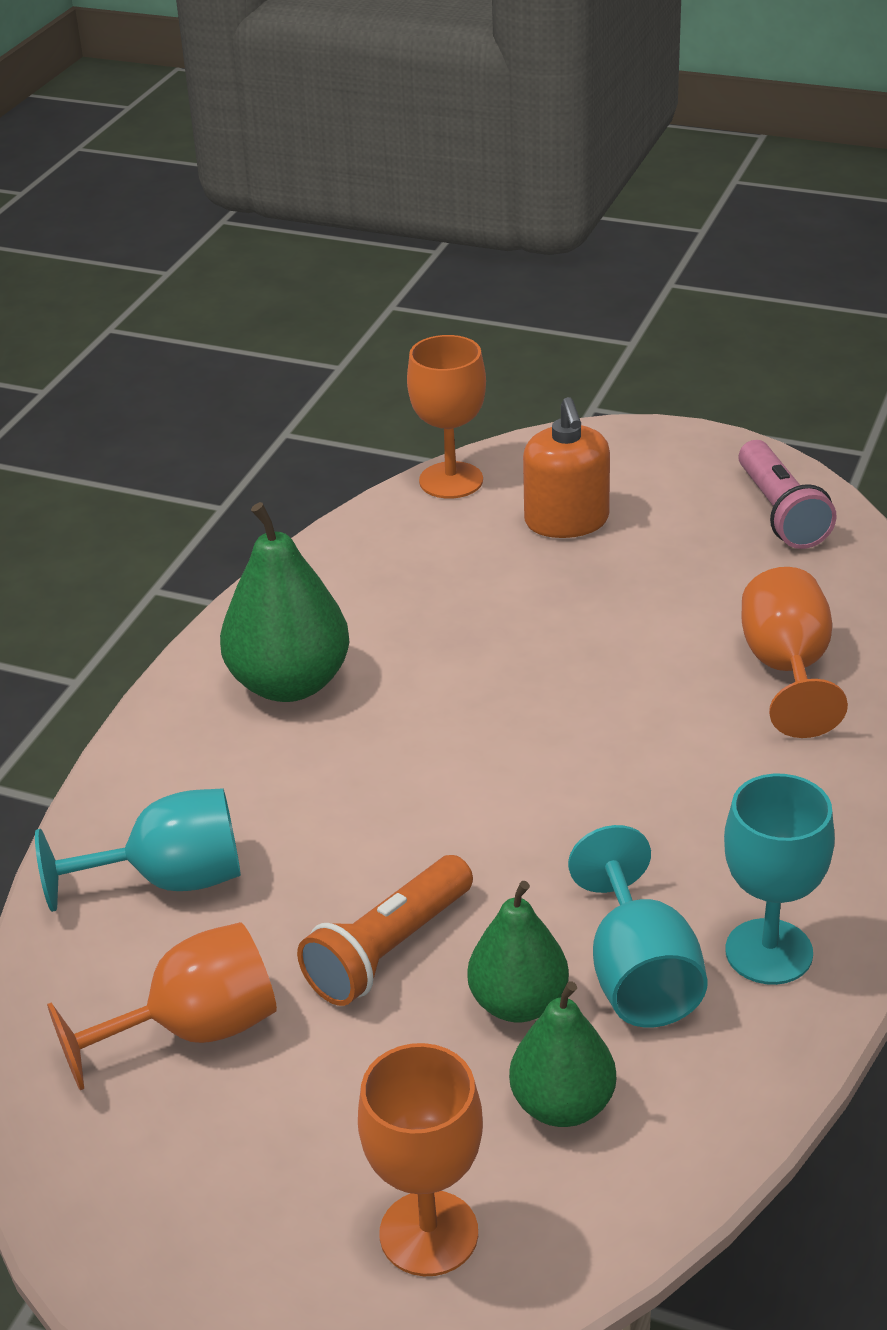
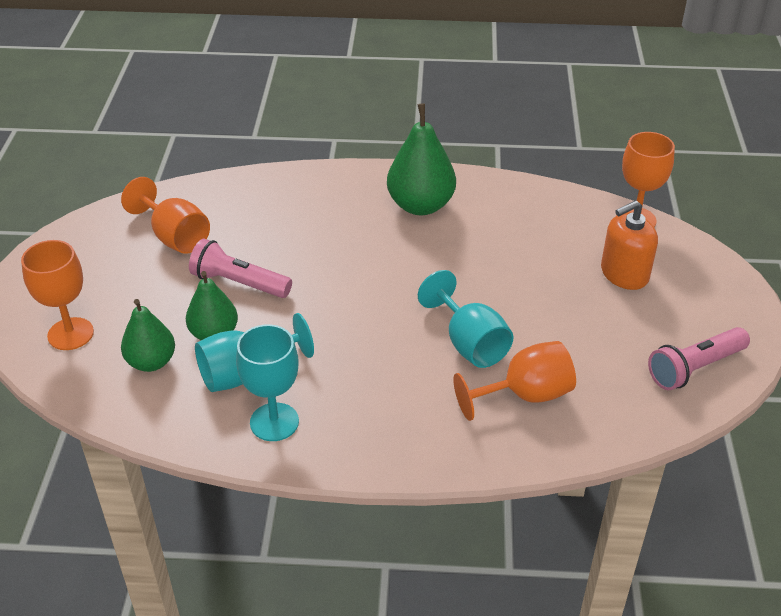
camera: 70 degrees right, 5 degrees up
turquoise goblet [35,788,241,912] -> turquoise goblet moved to [418,270,513,368]
orange flashlight [297,855,473,1006] -> pink flashlight [189,239,292,298]

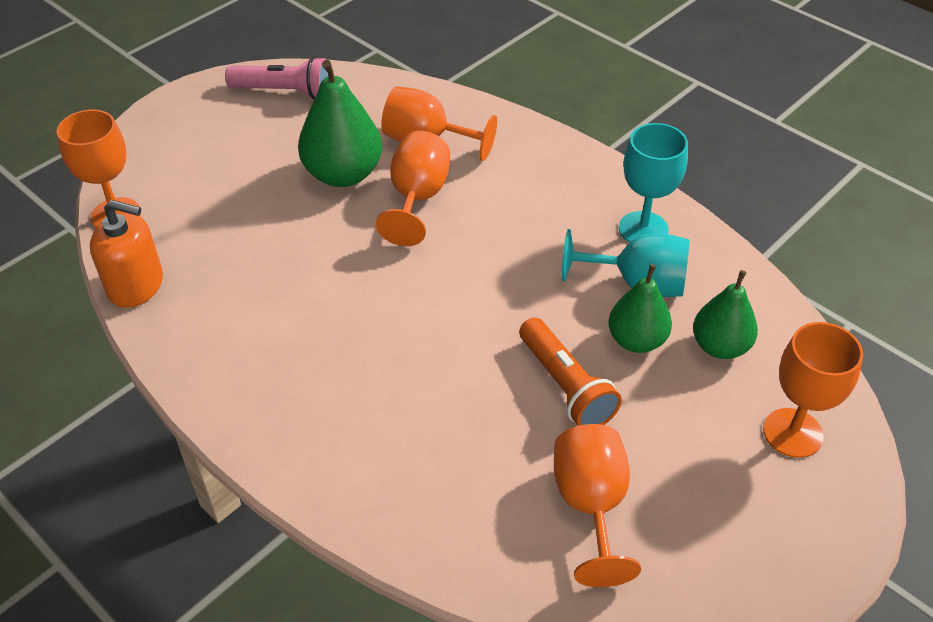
camera: 140 degrees left, 5 degrees up
pink flashlight [189,239,292,298] -> orange flashlight [519,317,622,426]
green pear [387,103,456,215] -> green pear moved to [298,60,382,187]
turquoise goblet [418,270,513,368] -> orange goblet [376,131,450,246]
orange soap dispenser [601,200,658,290] -> orange soap dispenser moved to [90,200,163,308]

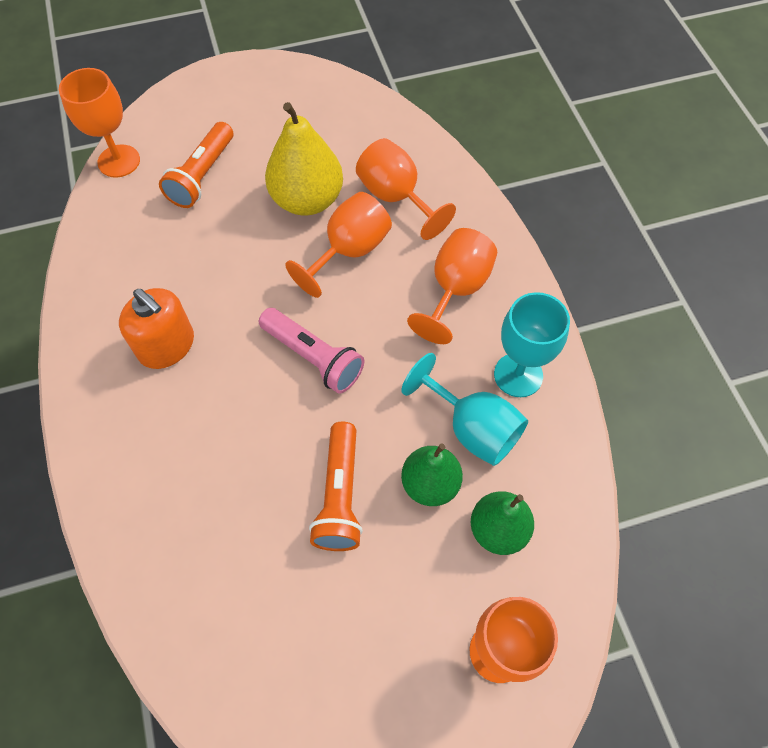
camera: 30 degrees right, 15 degrees up
orange soap dispenser [90,200,163,308] -> orange soap dispenser moved to [119,288,194,369]
pink flashlight [225,56,329,100] -> pink flashlight moved to [259,308,364,394]
green pear [298,60,382,187] -> yellow pear [265,102,343,216]
orange goblet [554,424,641,587] -> orange goblet moved to [407,228,497,344]
none -> orange flashlight [159,122,233,208]

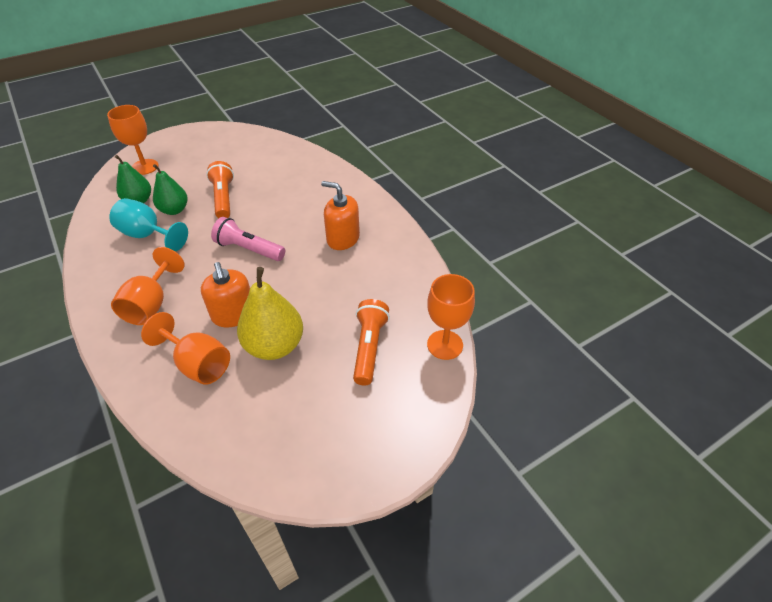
camera: 165 degrees right, 15 degrees down
orange goblet [285,192,392,298] -> orange soap dispenser [201,262,250,328]
turquoise goblet [494,292,570,397] -> none

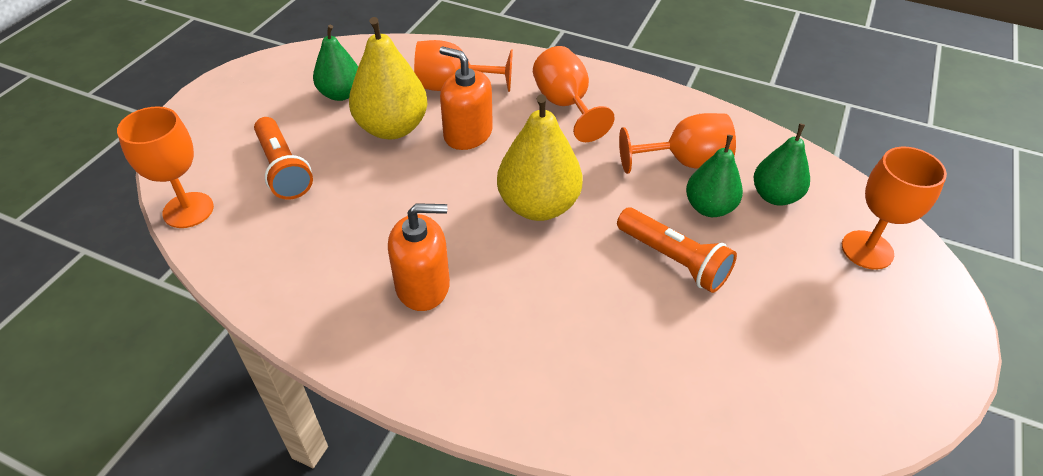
camera: 145 degrees right, 0 degrees up
turquoise goblet [109,198,188,252] -> orange goblet [619,113,736,174]
pink flashlight [211,217,285,261] -> yellow pear [497,94,583,221]
none -> green pear [313,25,358,101]

